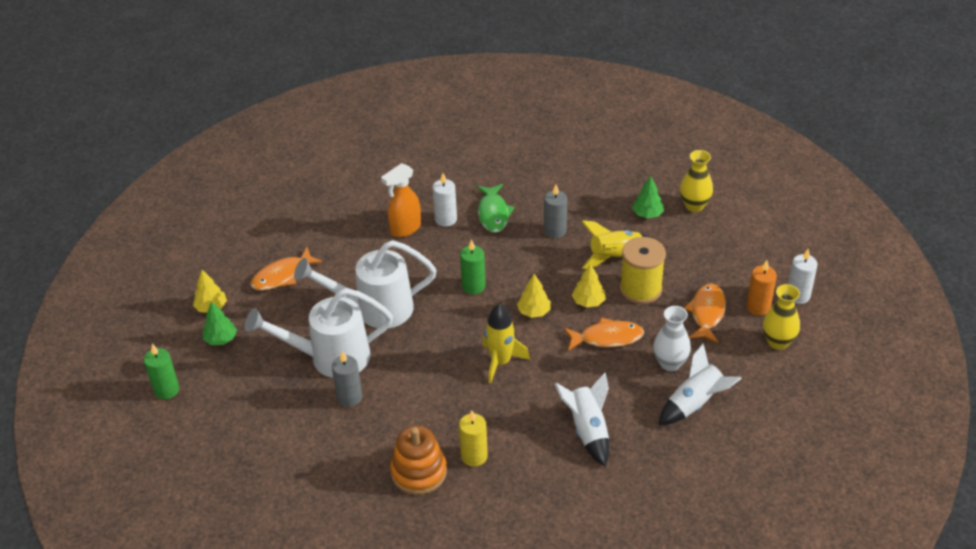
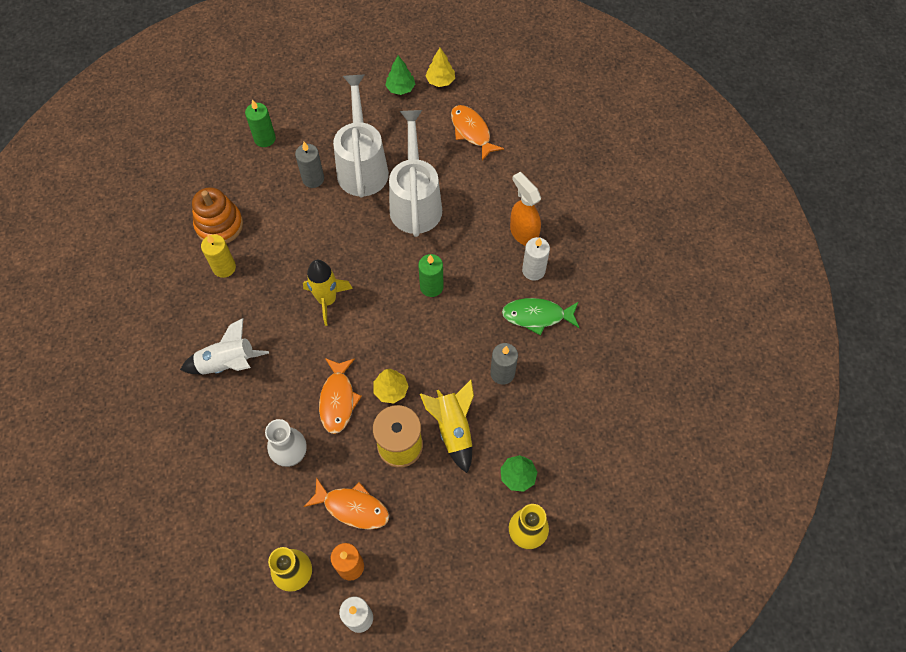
camera: 95 degrees right, 20 degrees up
green candle [144,344,179,399] -> green candle moved to [245,99,276,147]
yellow tree [517,274,551,318] -> none
white rocket [659,343,742,425] -> none

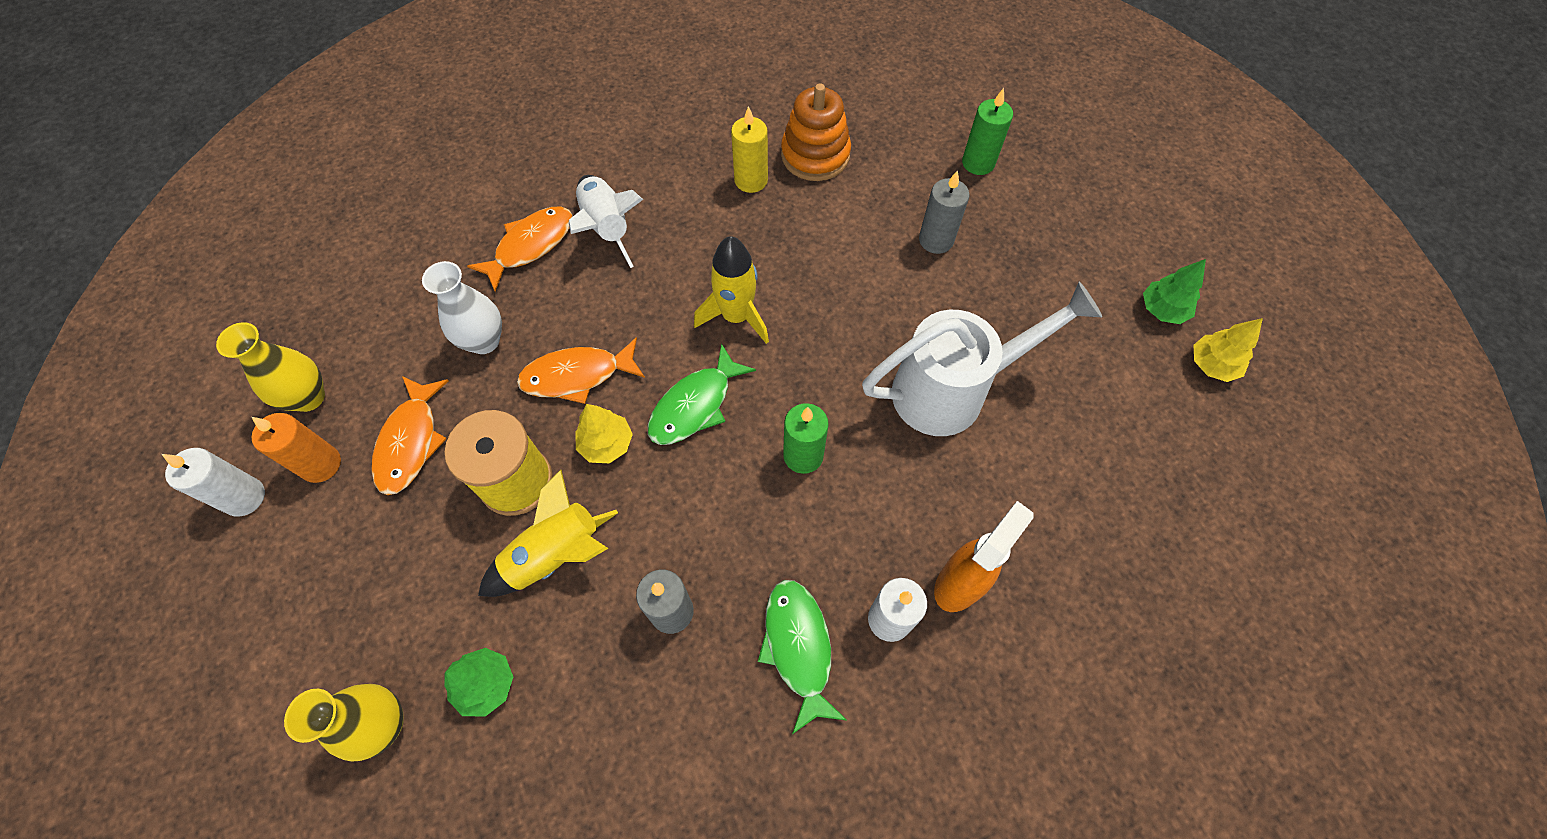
camera: 75 degrees right, 0 degrees up
white watering can [333,75,389,198] -> none
orange fish [451,105,504,161] -> orange fish moved to [467,207,573,292]
none -> green fish [648,343,756,445]

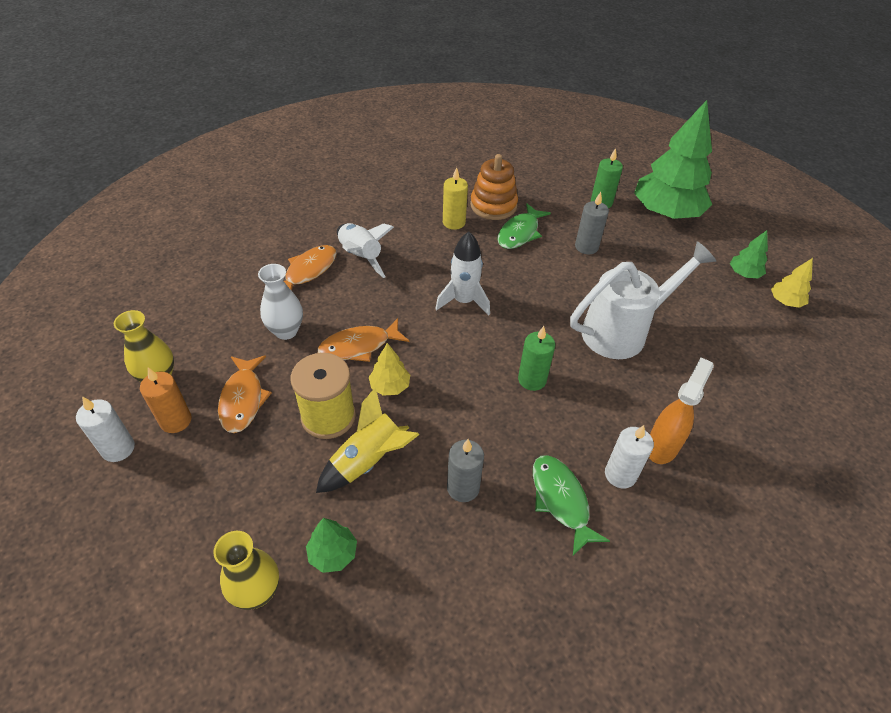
camera: 10 degrees left, 15 degrees down
green fish [648,343,756,445] -> green fish moved to [498,203,551,249]
yellow rocket [694,236,769,344] -> white rocket [435,232,490,315]
none -> green tree [634,100,712,219]

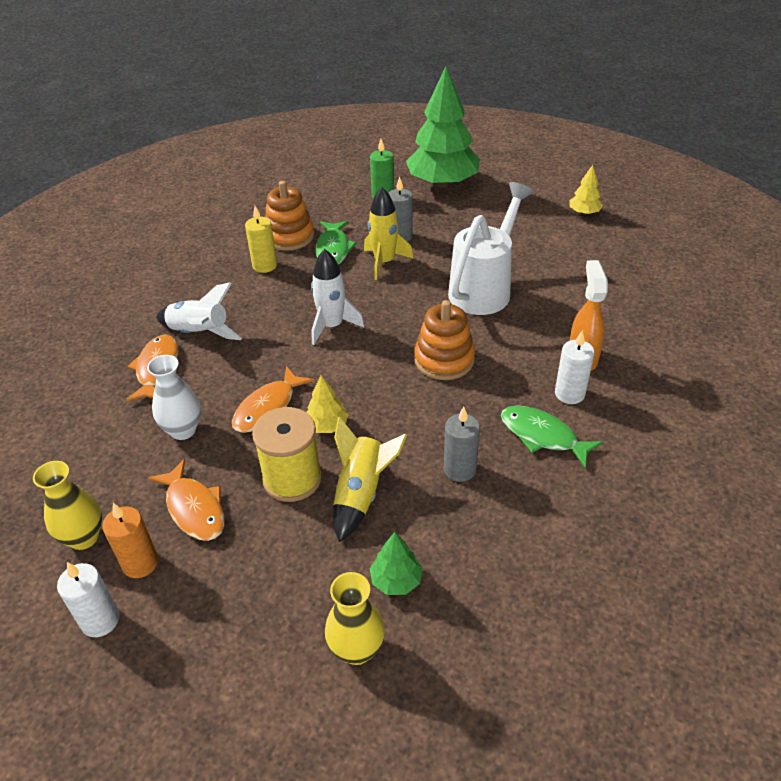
camera: 30 degrees left, 5 degrees down
green candle [518,326,555,391] -> orange stacking toy [414,300,475,380]
green tree [730,230,768,278] -> none
none -> yellow rocket [364,187,413,280]

